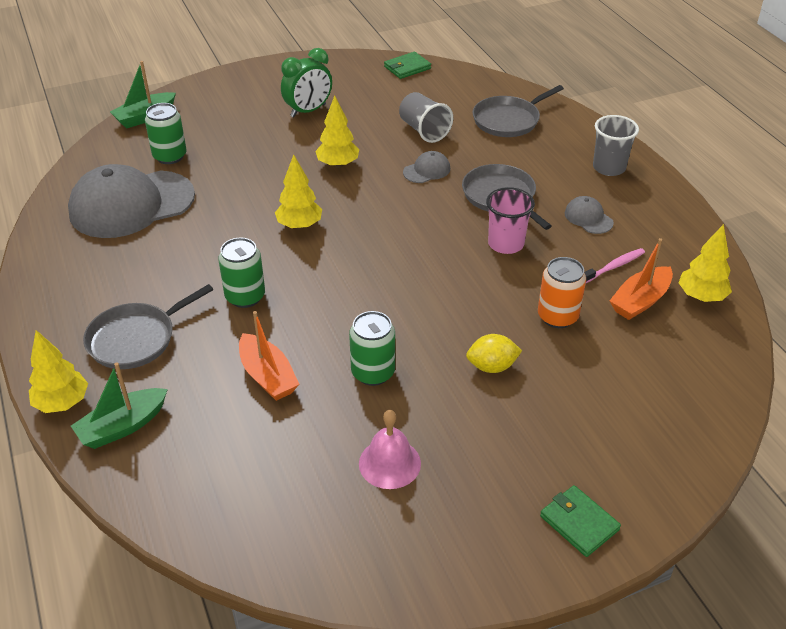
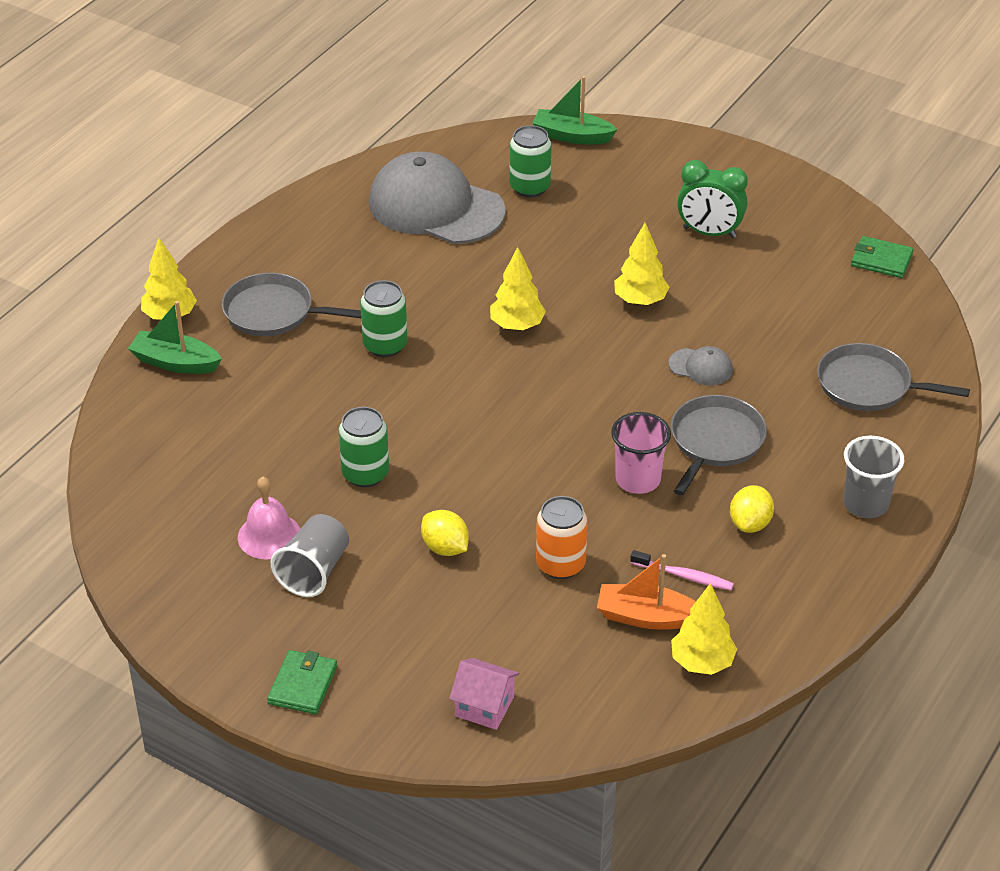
camera: 55 degrees right, 0 degrees up
orange boat [239,311,299,401] -> none
grey cup [399,92,453,143] -> grey cup moved to [271,514,349,597]
grey cap [565,196,614,234] -> yellow lemon [730,485,774,533]
none -> pink house [449,658,519,730]

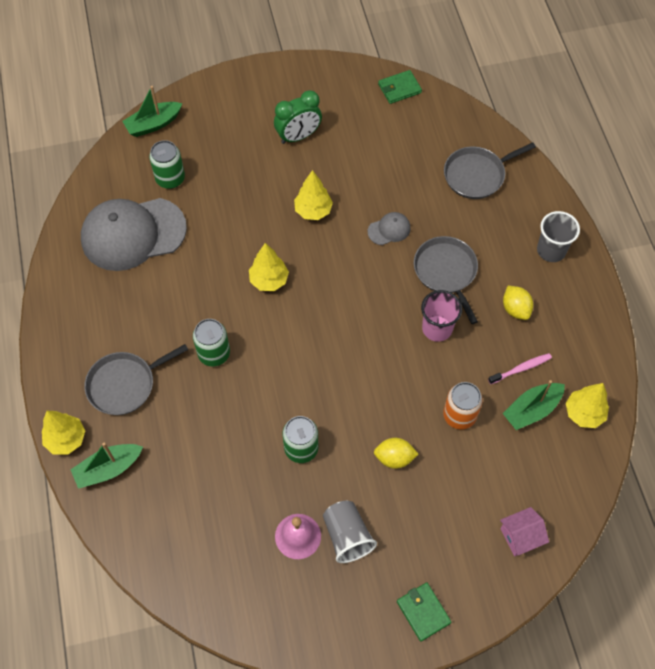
camera: 45 degrees left, 20 degrees up
orange boat [597,554,696,630] -> green boat [502,380,565,430]

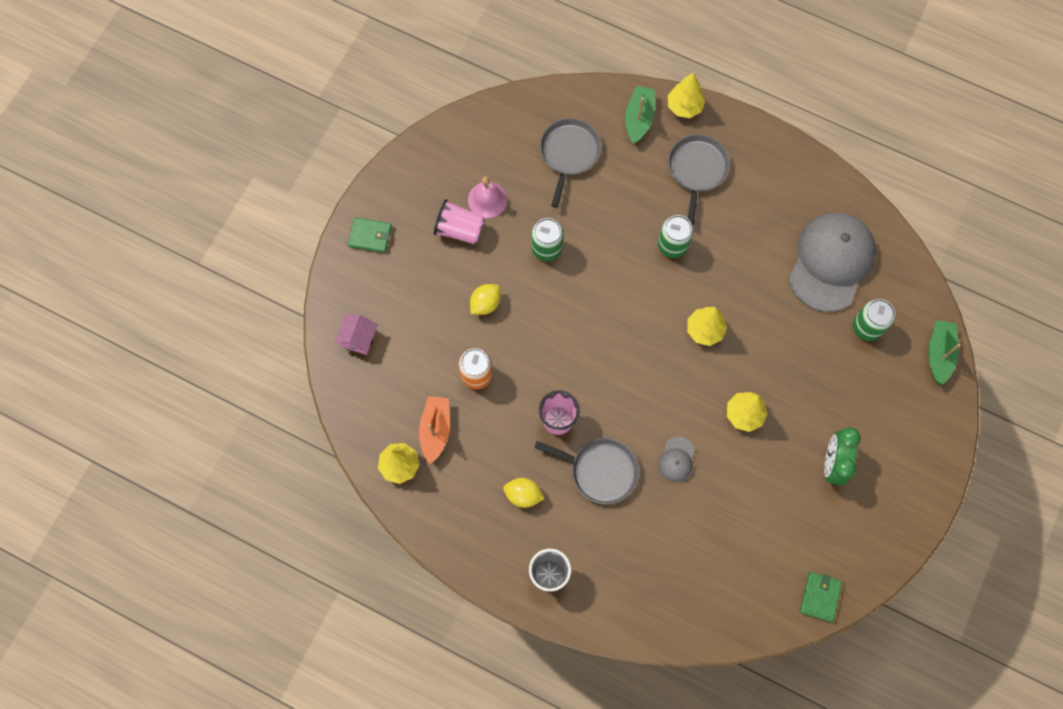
camera: 130 degrees right, 10 degrees up
grey cup [323,500,377,563] -> pink cup [434,199,485,244]
grey pan [444,142,536,199] -> grey pan moved to [540,118,601,208]
pink toothbrush [488,353,552,384] -> none
green boat [502,380,565,430] -> orange boat [419,396,450,464]

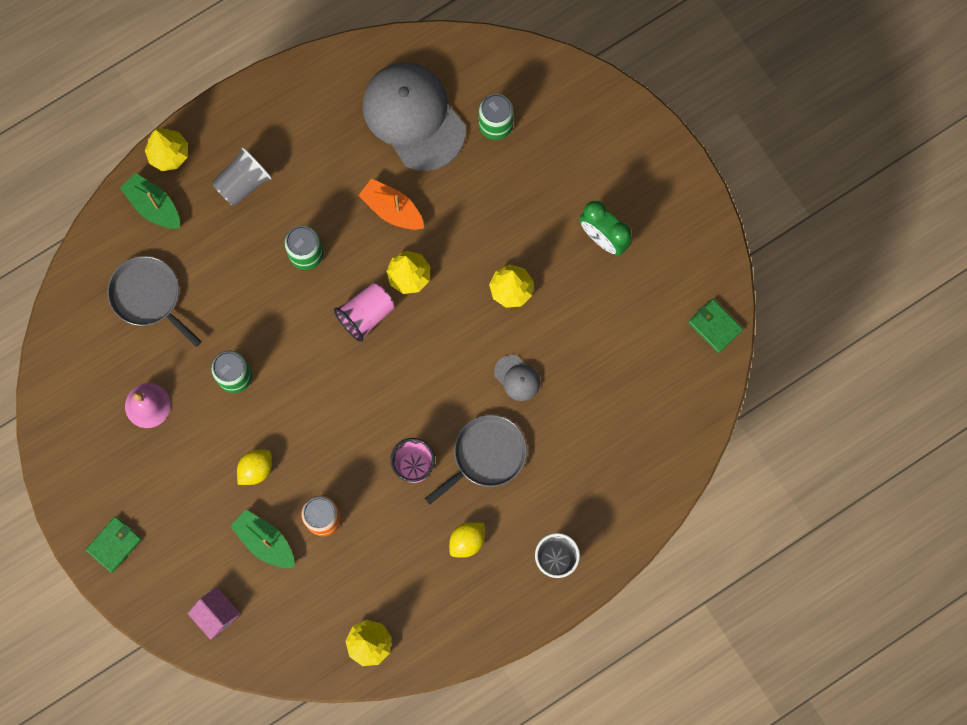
camera: 60 degrees left, 5 degrees up
orange boat [419,396,450,464] -> orange boat moved to [358,178,424,230]
pink cup [434,199,485,244] -> pink cup moved to [334,283,394,342]
yellow lemon [470,284,501,315] -> yellow lemon turned 60 degrees clockwise [237,450,272,485]
grey pan [668,134,730,225] -> grey cup [213,147,272,206]
green boat [928,320,960,386] -> green boat moved to [230,509,295,568]

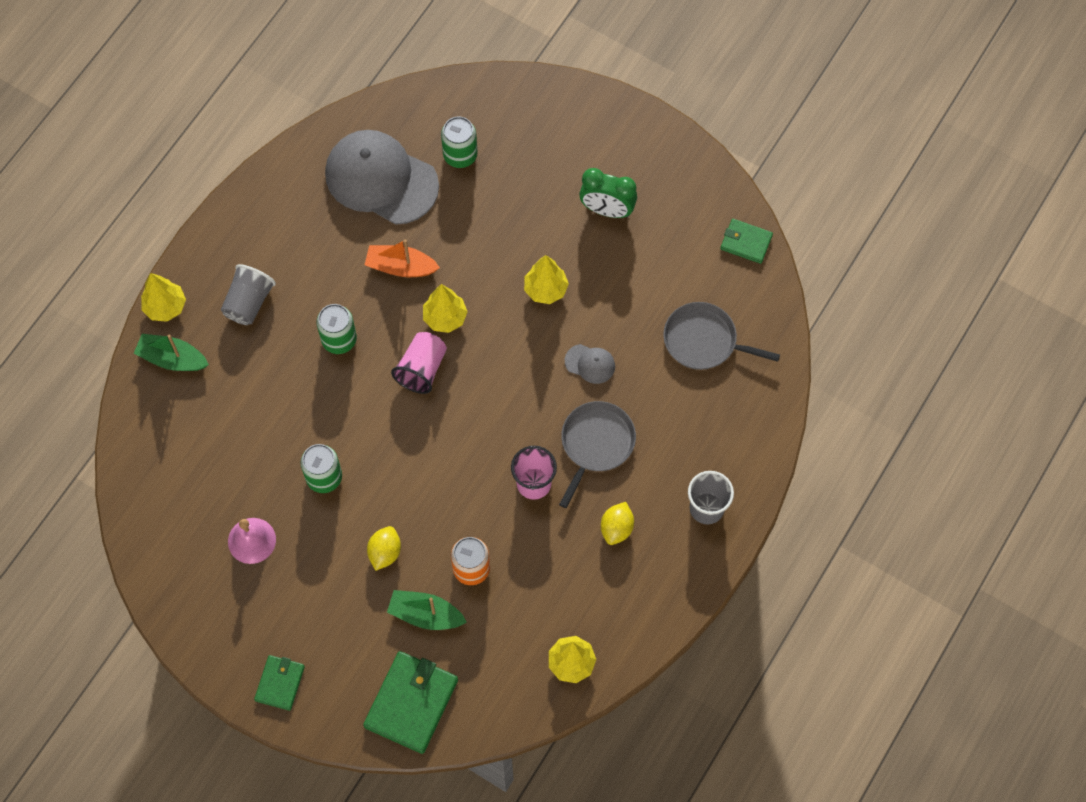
camera: 25 degrees left, 10 degrees down
grey pan [108,256,202,347] -> grey pan moved to [663,302,780,370]
pink house [188,587,240,640] -> green wallet [363,651,458,754]

